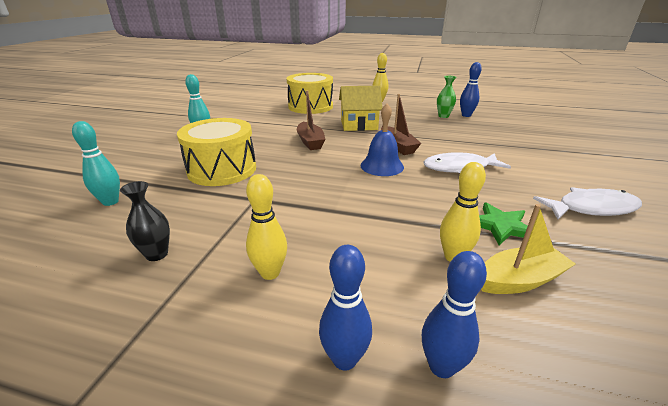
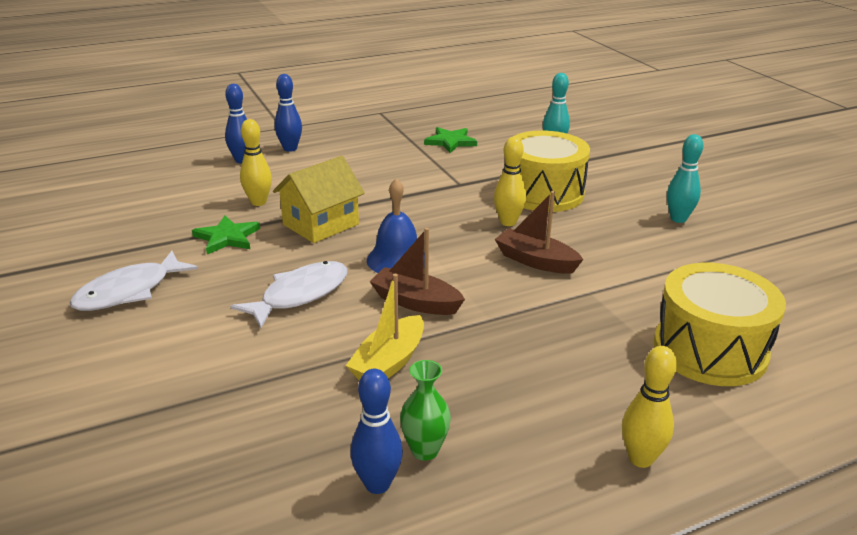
camera: 140 degrees right, 0 degrees up
black vase [120,181,170,261] -> green star [424,127,477,153]
yellow bowling pin [246,174,287,280] -> yellow bowling pin moved to [494,137,526,226]
yellow house [339,86,383,131] -> yellow house moved to [273,156,365,243]
yellow boat [481,204,576,294] -> yellow boat moved to [346,274,424,381]

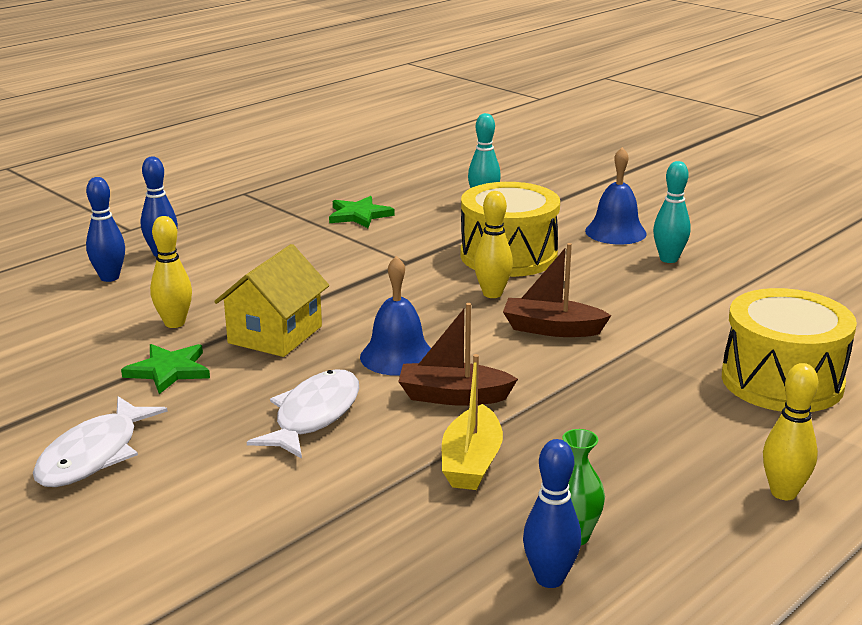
camera: 20 degrees left, 5 degrees down
none -> blue bell [585,147,647,244]

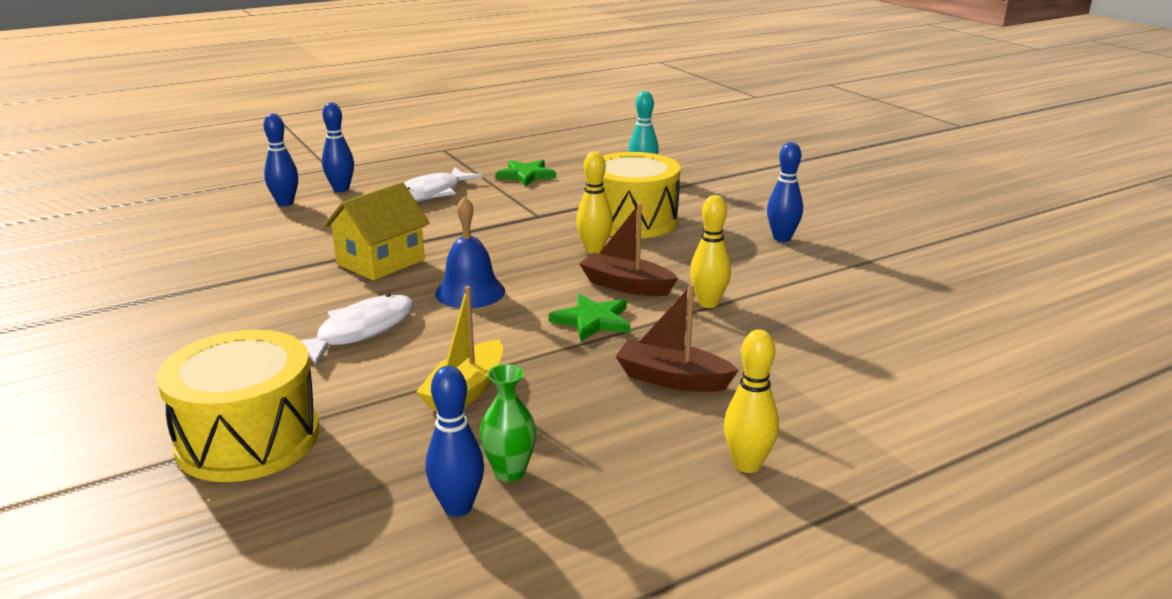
camera: 15 degrees right, 0 degrees up
white fish [33,396,168,487] -> white fish moved to [404,167,483,202]
green star [121,344,210,394] -> green star moved to [549,294,631,341]
yellow bowling pin [150,216,192,328] -> yellow bowling pin moved to [690,195,731,308]
brown boat [398,303,518,406] -> brown boat moved to [615,284,739,392]
blue bell [585,147,647,244] -> none
turquoise bowling pin [653,161,691,263] -> blue bowling pin [767,142,803,242]
yellow drum [722,288,857,412] -> yellow drum moved to [156,330,320,482]

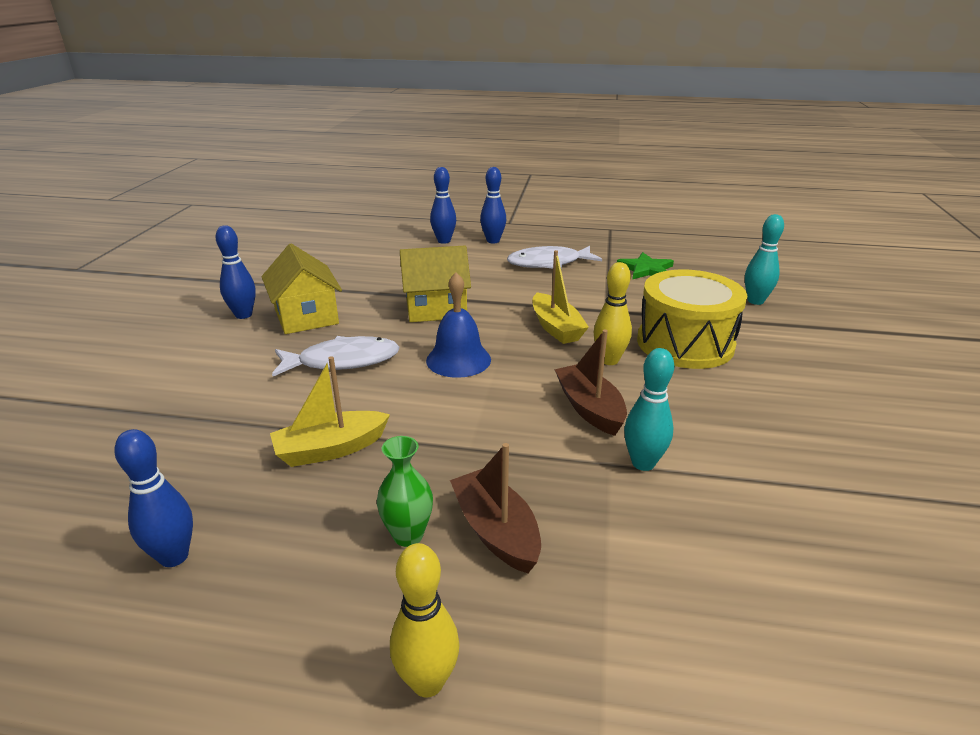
camera: 40 degrees right, 5 degrees up
yellow drum [156,330,320,482] -> none
green vase [480,364,536,482] -> green vase moved to [377,436,433,547]
green star [549,294,631,341] -> none
yellow bowling pin [690,195,731,308] -> turquoise bowling pin [624,348,674,471]
blue bowling pin [767,142,803,242] -> blue bowling pin moved to [216,225,256,319]
none -> yellow house [261,244,342,334]
none -> yellow boat [533,250,589,344]

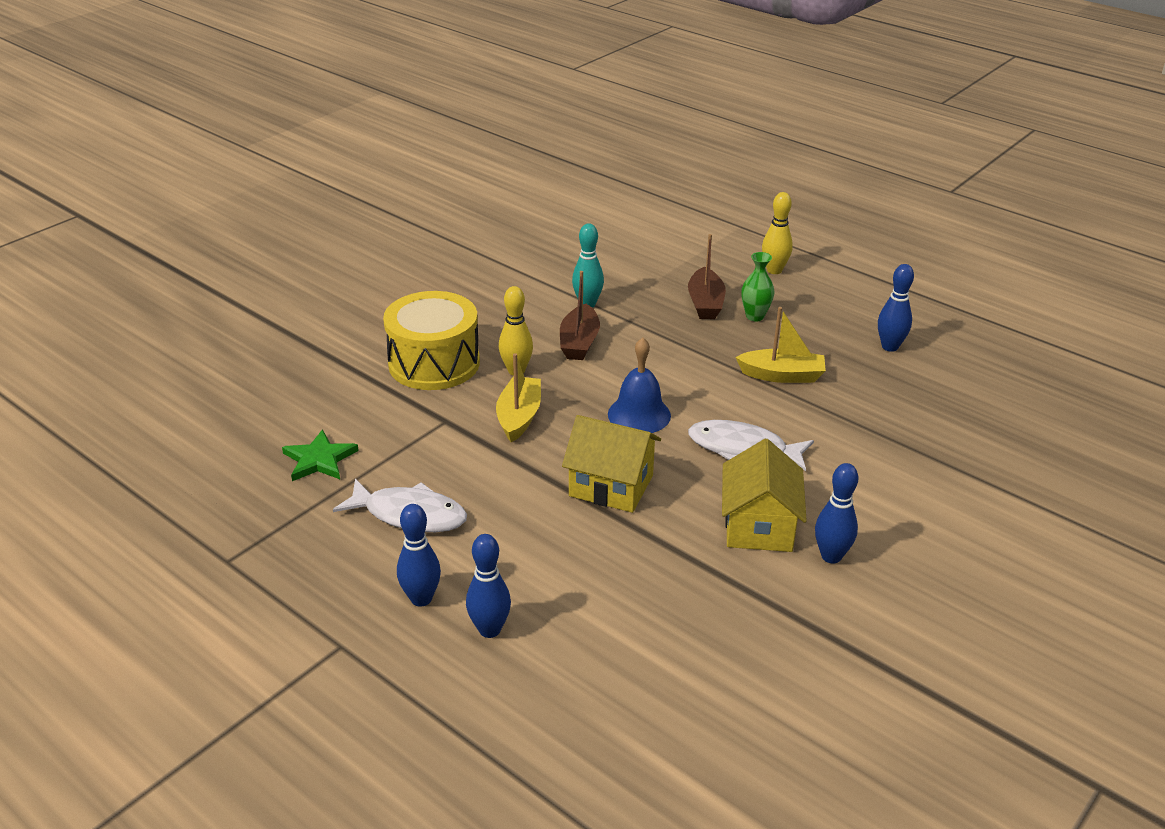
camera: 150 degrees left, 5 degrees up
turquoise bowling pin [745,214,784,305] -> none

